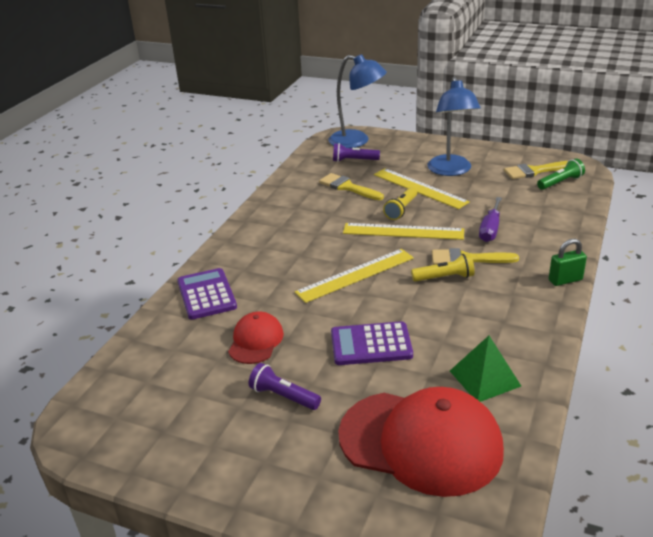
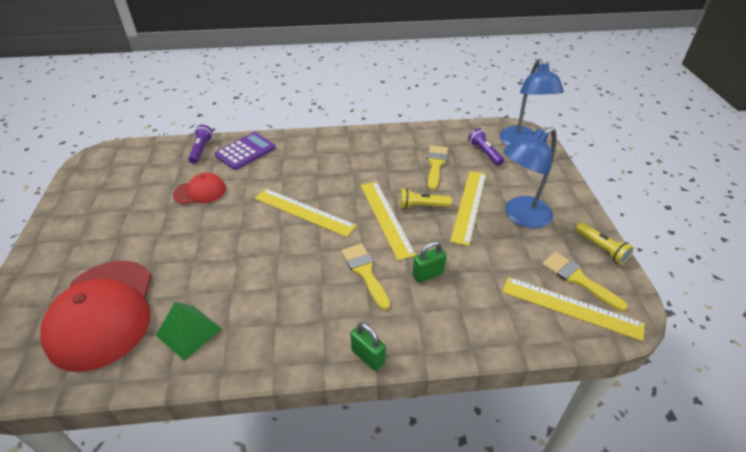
camera: 60 degrees right, 10 degrees up
purple flashlight [249,363,321,410] -> purple flashlight moved to [188,125,213,164]
purple calculator [331,321,413,365] -> none
yellow flashlight [411,254,475,282] -> yellow flashlight moved to [575,222,634,265]
purple screwdriver [479,197,502,242] -> green padlock [412,241,447,283]
green flashlight [537,159,585,190] -> yellow ruler [503,277,645,341]

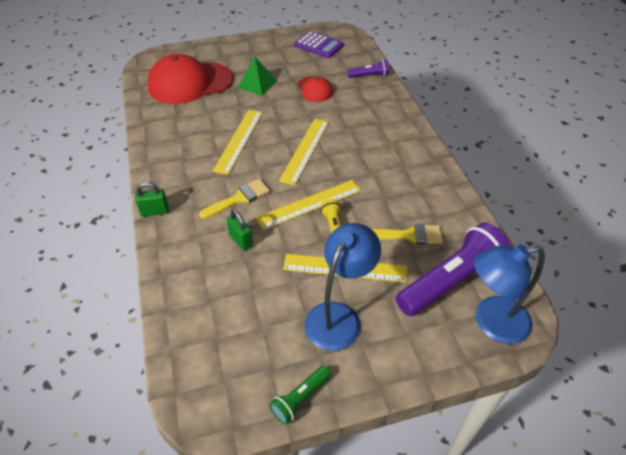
camera: 80 degrees right, 5 degrees up
green pyramid [156,302,222,361] -> green pyramid moved to [238,57,277,96]
purple calculator [214,132,276,170] -> purple calculator moved to [294,31,344,58]
green padlock [351,322,386,371] -> green padlock turned 45 degrees clockwise [135,182,169,217]
purple flashlight [468,128,504,166] -> purple flashlight [396,223,511,316], size x2.09
blue lamp [503,127,557,228] -> blue lamp turned 75 degrees clockwise [305,223,381,351]
yellow ruler [503,277,645,341] -> yellow ruler moved to [213,110,263,175]
yellow brush [542,252,628,311] -> none
yellow flashlight [575,222,634,265] -> green flashlight [269,366,331,425]

